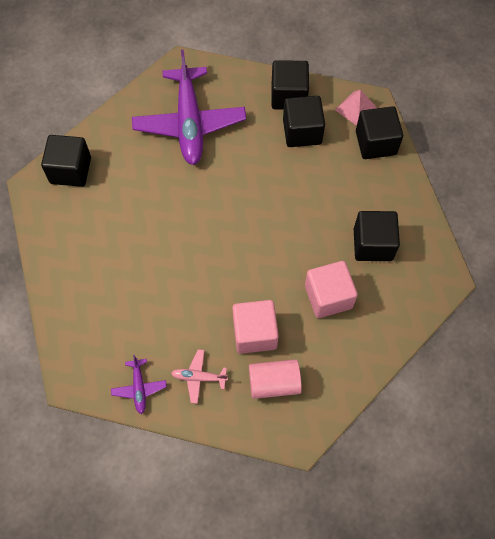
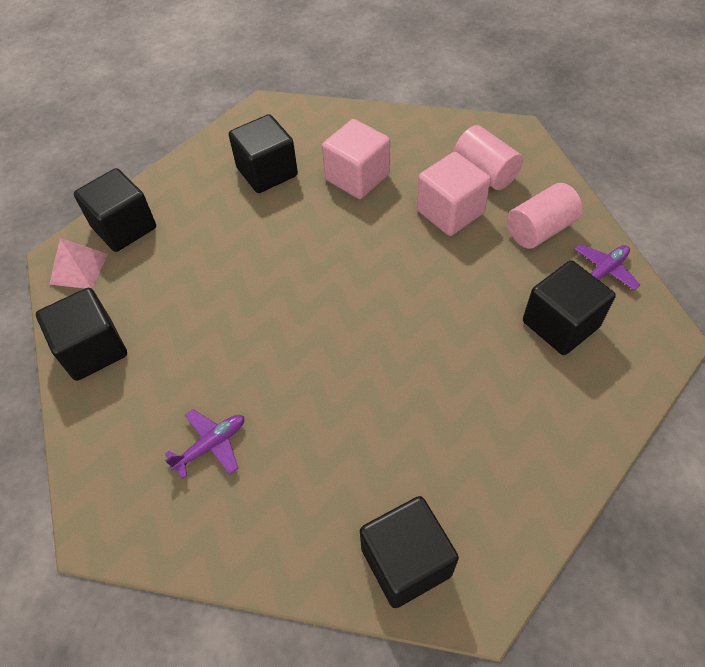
camera: 120 degrees left, 10 degrees down
purple plane [132,50,246,165] -> purple plane [165,409,244,479], size x0.42
pink plane [171,349,228,404] -> pink cylinder [507,183,583,249]
black cube [283,96,325,147] -> black cube moved to [523,260,616,355]

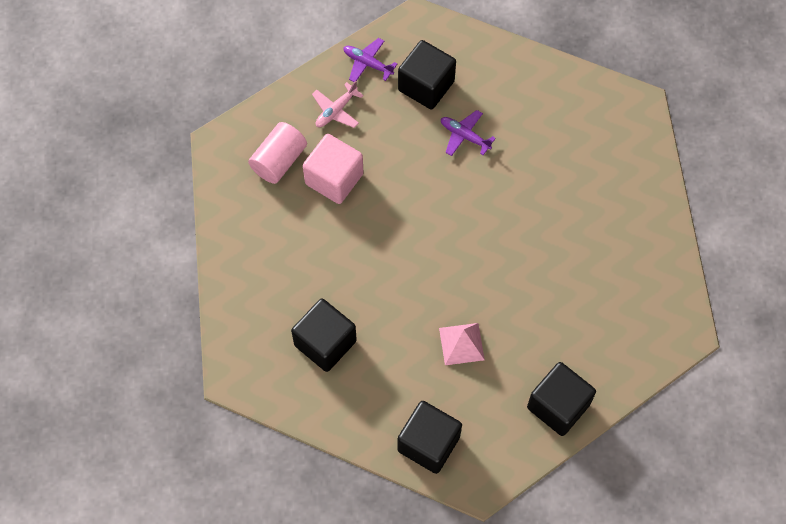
camera: 110 degrees left, 10 degrees up
pink pyramid [49,238,108,289] -> pink pyramid moved to [439,323,485,365]
purple plane [165,409,244,479] -> purple plane moved to [441,110,496,156]
pink cube [322,119,390,199] -> none
black cube [360,496,459,608] -> none
pink cylinder [507,183,583,249] -> pink plane [312,81,364,128]

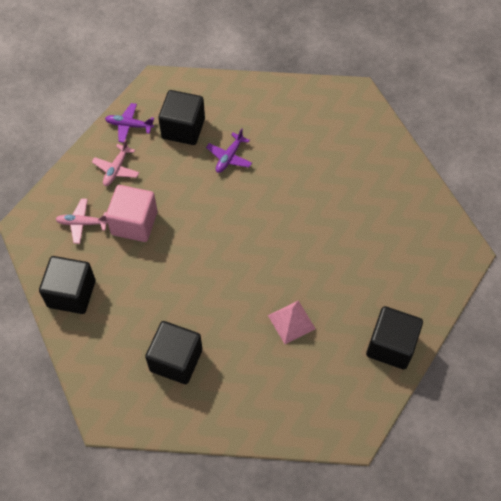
camera: 20 degrees left, 5 degrees down
pink cylinder [248,122,307,184] -> pink plane [56,198,107,244]
black cube [397,401,462,474] -> black cube moved to [39,256,96,314]
purple plane [441,110,496,156] -> purple plane turned 75 degrees counterclockwise [206,129,252,173]

